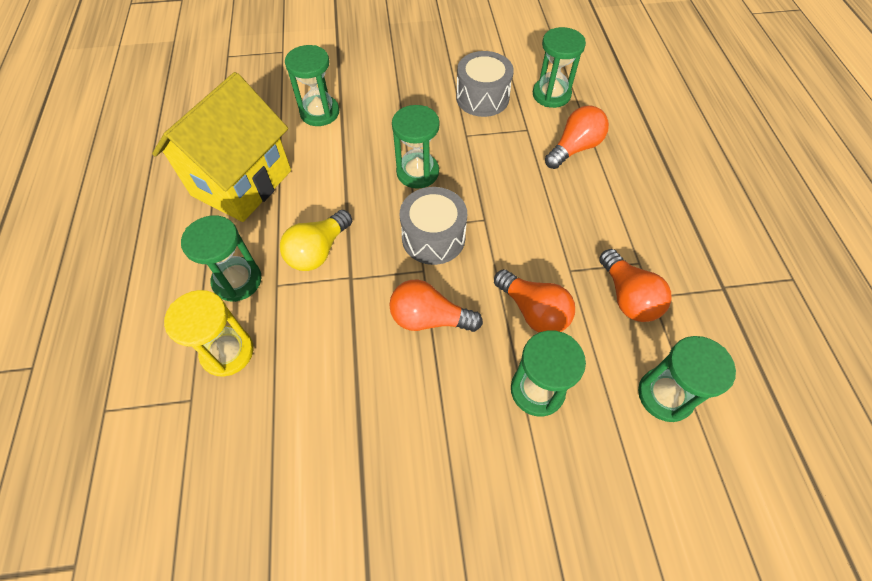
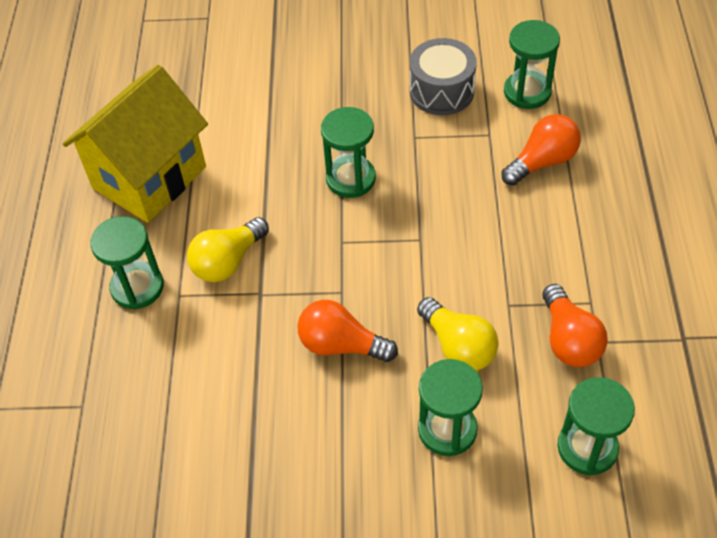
camera: 10 degrees right, 5 degrees down
yellow hourglass [164,290,254,377] -> none
green hourglass [285,45,339,126] -> none
grey drum [400,187,467,265] -> none
orange light bulb [494,269,575,333] -> yellow light bulb [417,297,498,371]

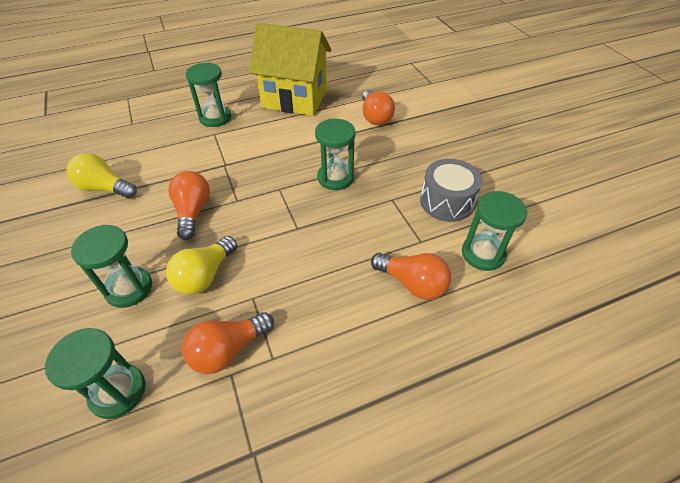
camera: 65 degrees right, 5 degrees down
yellow light bulb [187,217,269,282] -> yellow light bulb moved to [66,153,137,198]
none -> orange light bulb [362,90,395,125]

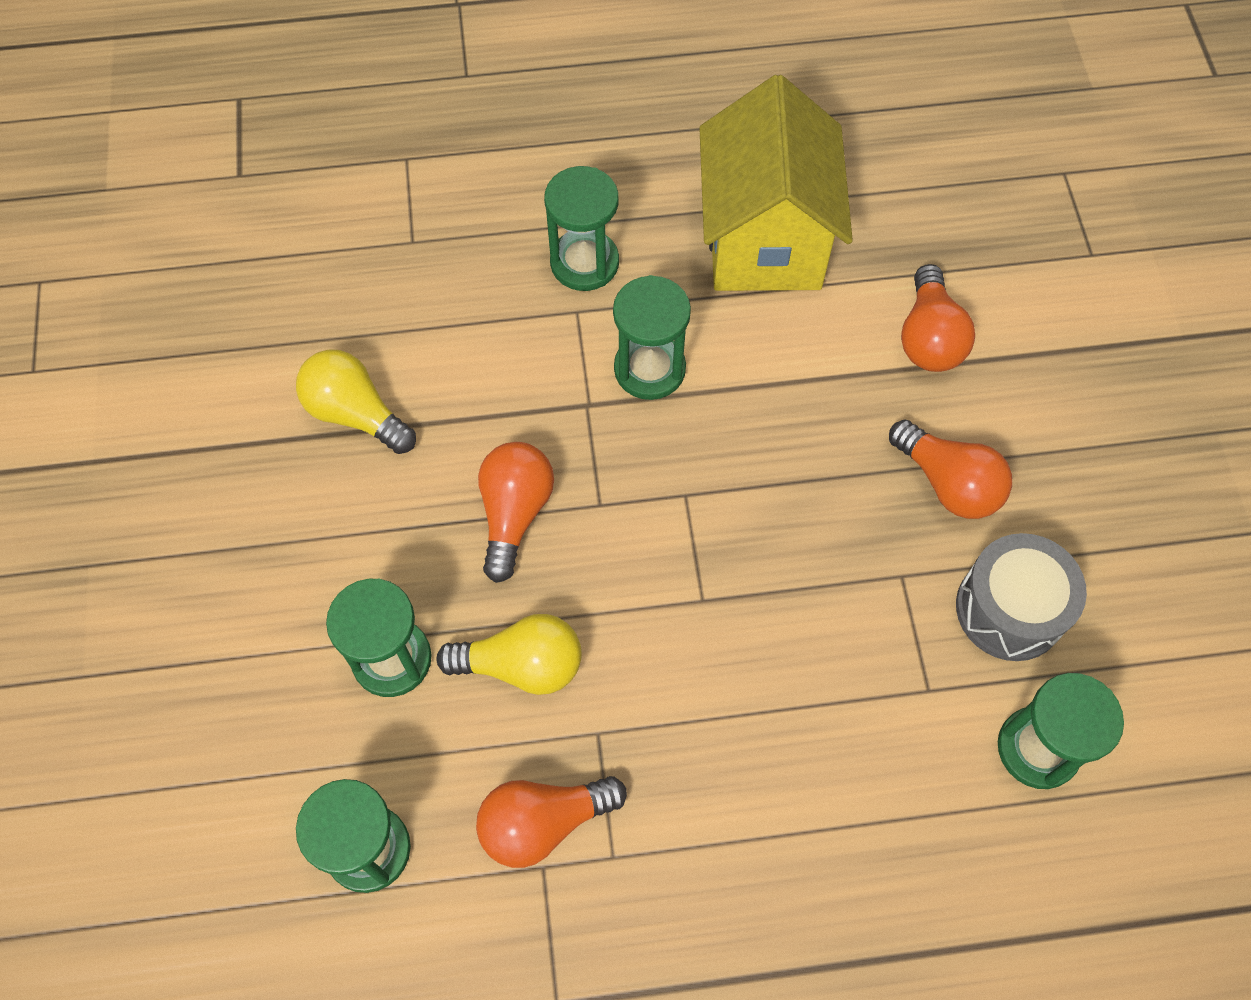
camera: 15 degrees right, 15 degrees up
yellow light bulb [166,236,237,295] -> yellow light bulb turned 135 degrees counterclockwise [436,614,582,695]
yellow house [249,23,331,116] -> yellow house turned 60 degrees clockwise [699,75,853,291]
green hourglass [315,119,356,190] -> green hourglass moved to [613,275,691,400]
orange light bulb [371,253,451,300] -> orange light bulb moved to [889,419,1012,519]

